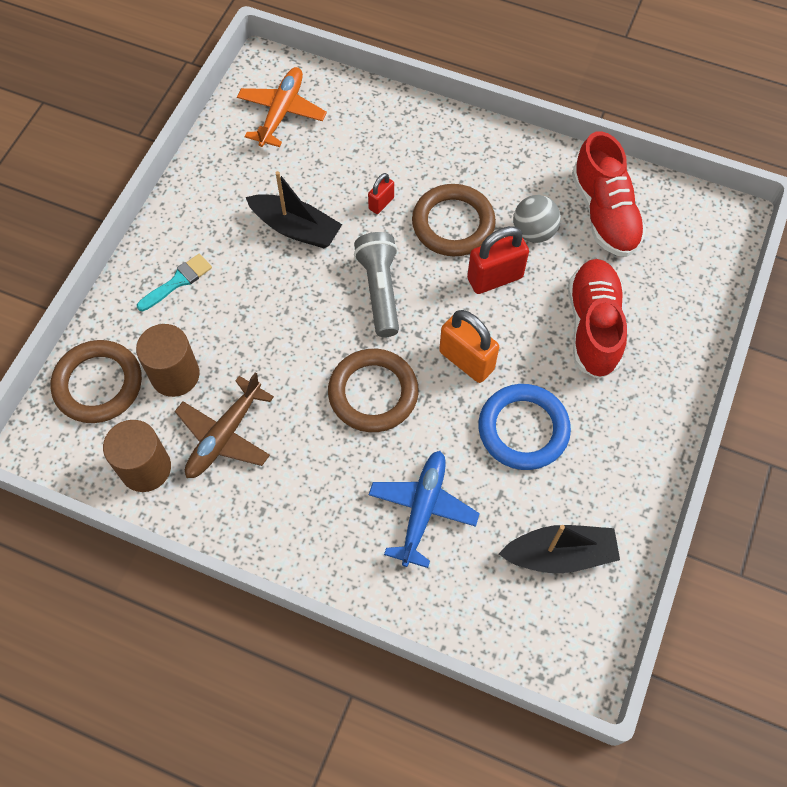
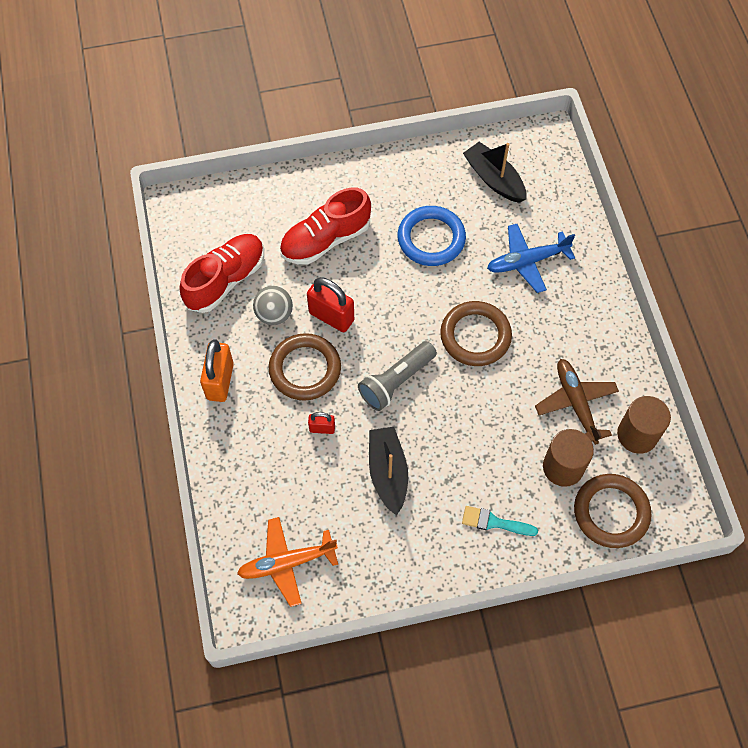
camera: 125 degrees left, 0 degrees up
brown plane [175,373,274,478] -> brown plane turned 105 degrees counterclockwise [535,359,619,445]
orange padlock [439,310,499,383] -> orange padlock moved to [200,339,234,402]

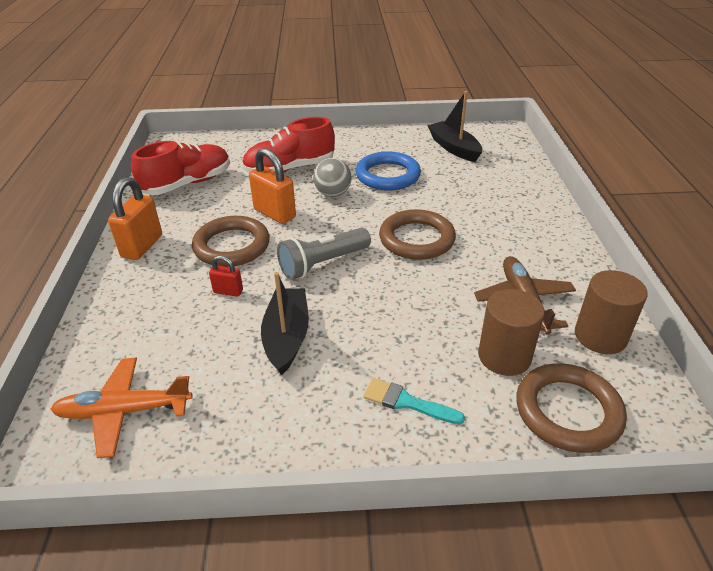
camera: 10 degrees right, 25 degrees down
grey ball [253,286,293,325] -> grey ball moved to [313,158,351,197]
red padlock [307,277,354,332] -> orange padlock [249,148,296,224]
blue plane [487,224,575,293] -> none

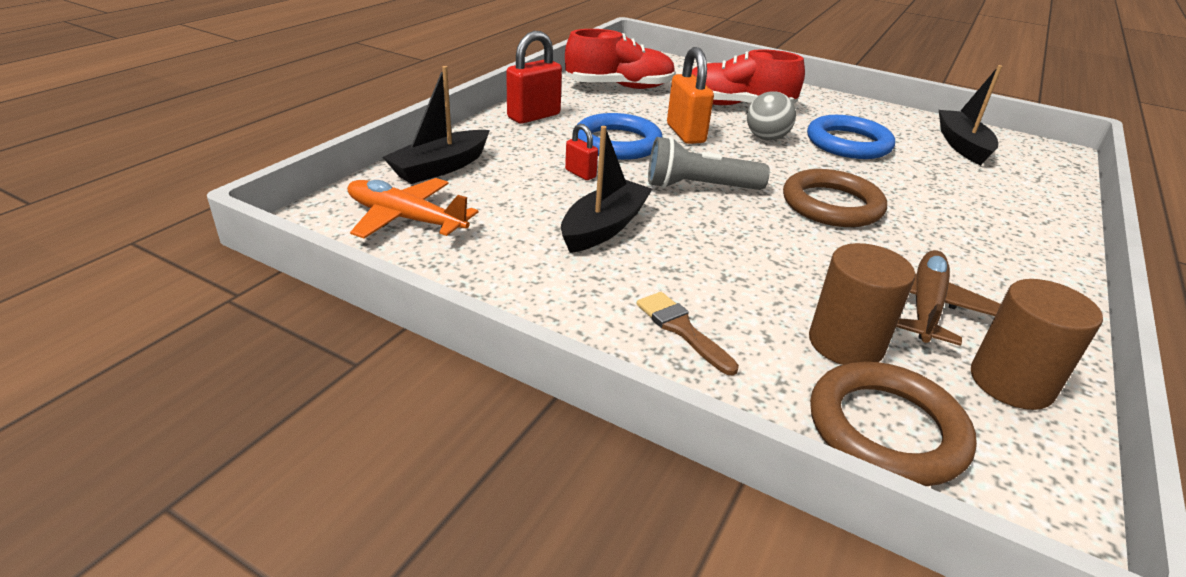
camera: 30 degrees right, 5 degrees down
orange padlock [108,177,162,260] -> red padlock [506,31,562,124]
brown ring [192,216,270,267] -> blue ring [577,113,663,160]
turquoise brush [363,378,465,424] -> brown brush [637,292,739,376]
none -> black boat [383,66,490,184]

